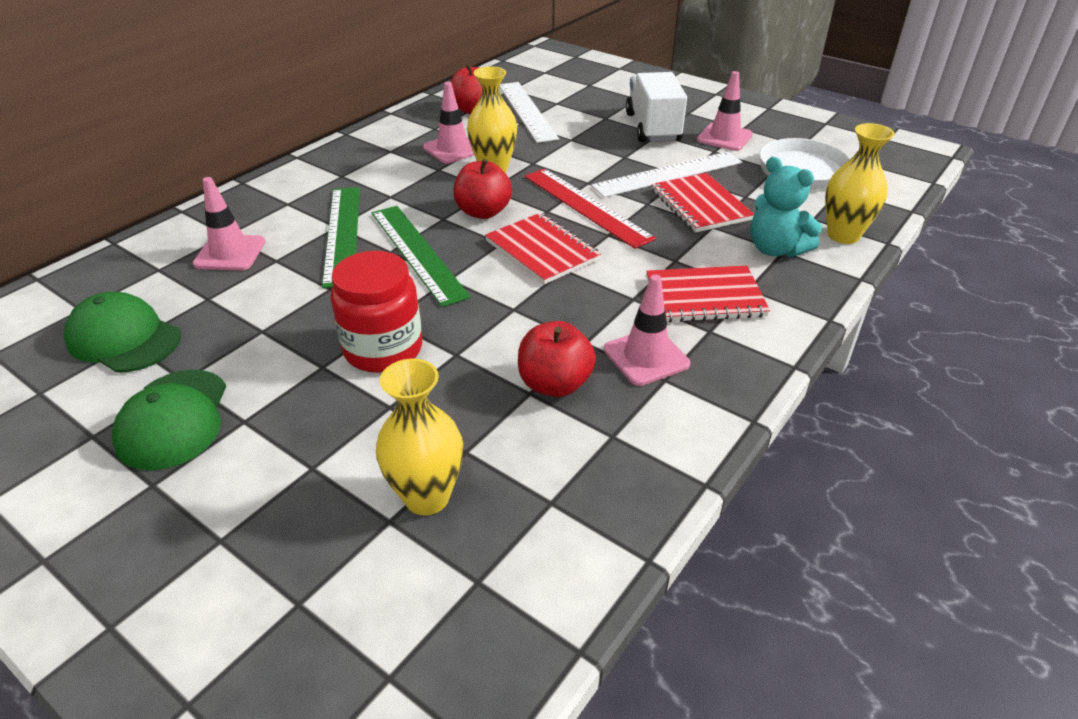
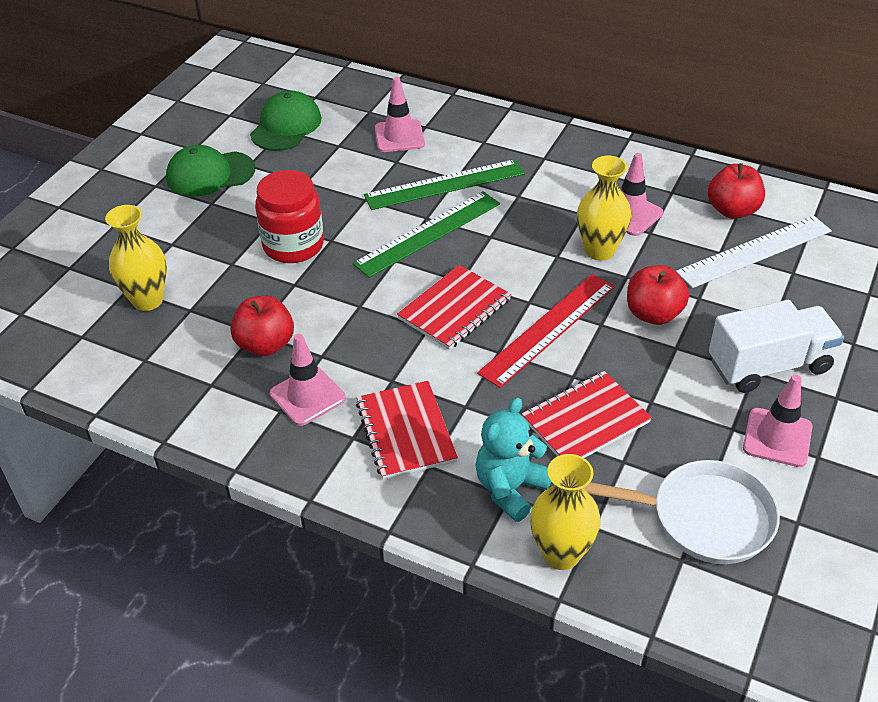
camera: 80 degrees right, 5 degrees up
red apple [454,159,512,219] -> red apple moved to [627,265,689,325]
white ruler [591,152,742,198] -> none

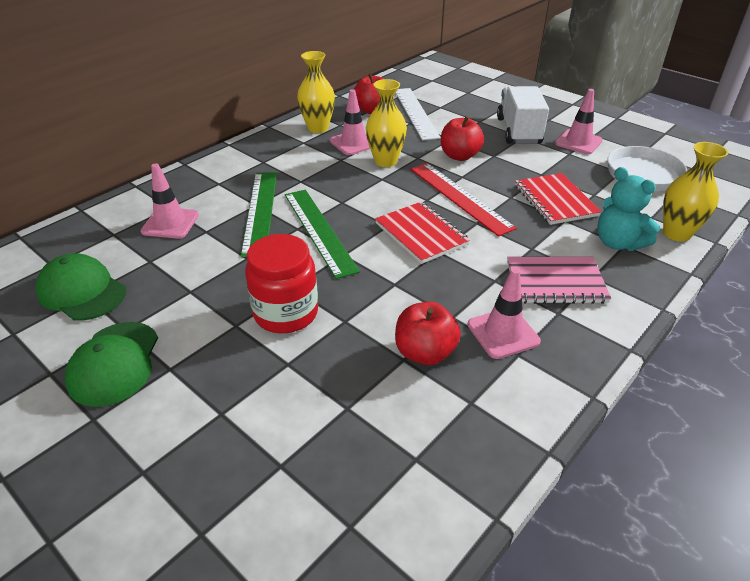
camera: 75 degrees left, 5 degrees down
yellow vase [105,205,167,311] -> yellow vase moved to [297,51,335,133]
red notebook [356,381,458,479] -> pink notebook [507,257,611,304]

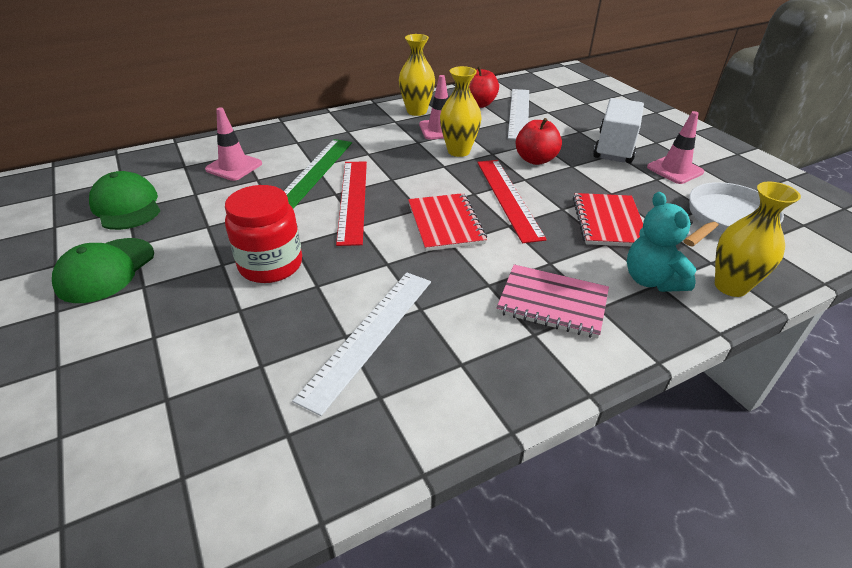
camera: 20 degrees right, 0 degrees up
green ruler [285,190,360,279] -> red ruler [336,161,367,246]
red apple [395,302,461,365] -> white ruler [292,272,431,416]
pink traffic cone [468,268,541,359] -> none

